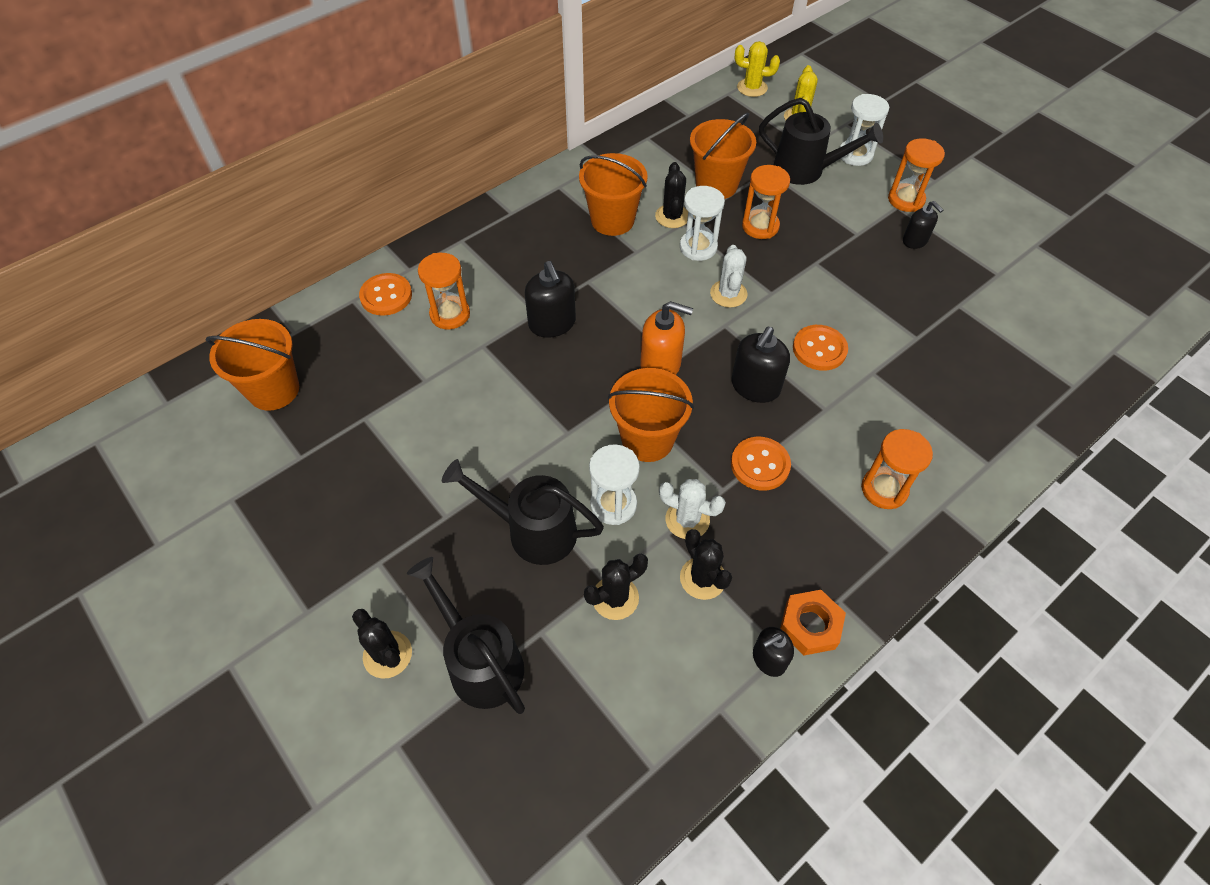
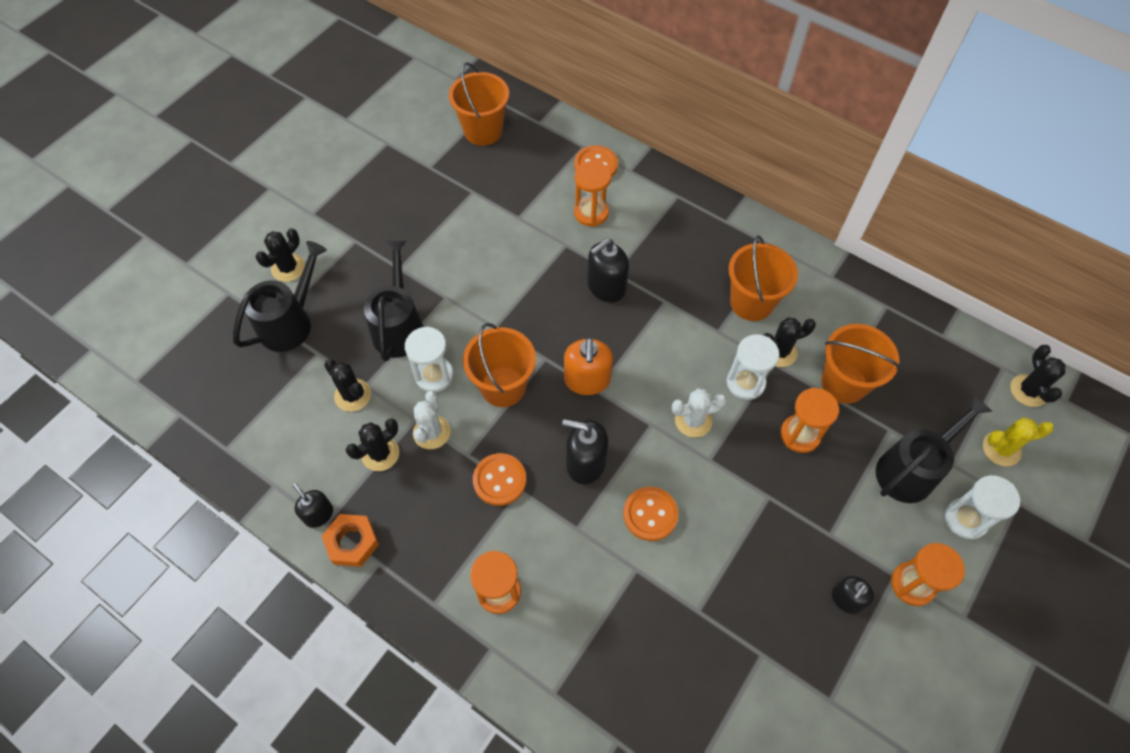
camera: 75 degrees right, 5 degrees up
yellow cactus [735,41,780,97] -> black cactus [1010,345,1066,407]
black watering can [759,98,883,185] -> black watering can turned 135 degrees counterclockwise [876,395,993,503]

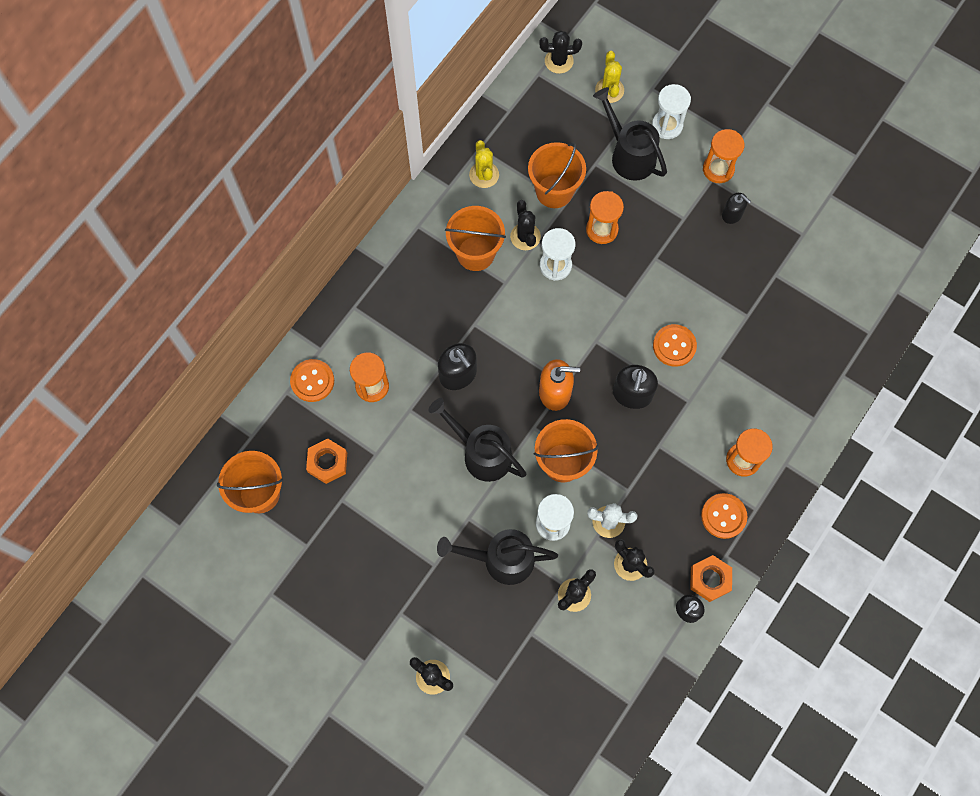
camera: 90 degrees left, 10 degrees up
black watering can [233,241,327,352] -> black watering can moved to [428,398,527,482]
orange button [473,453,526,506] -> orange button moved to [701,493,747,539]
white cactus [672,389,726,438] -> none
none -> orange nut [306,438,347,484]
none -> yellow cactus [469,140,499,188]

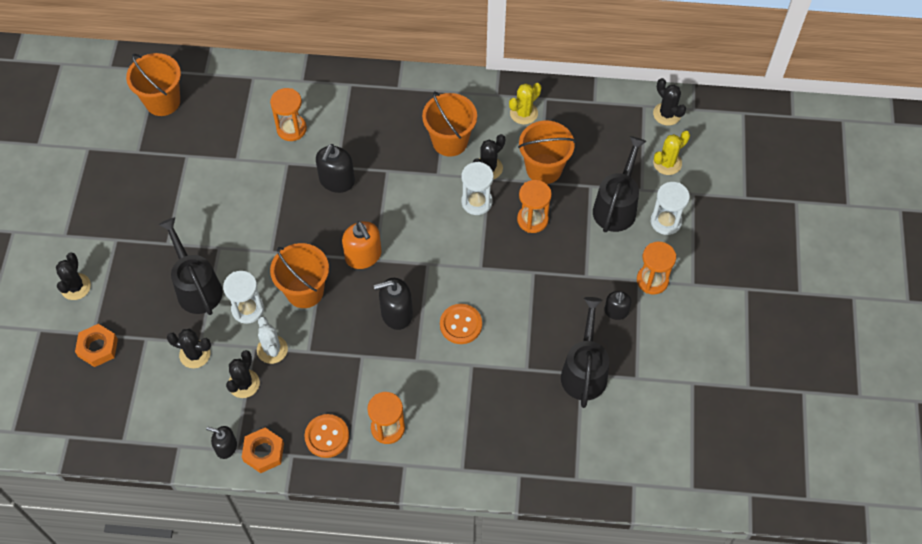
camera: 60 degrees right, 10 degrees down
orange button [290,359,334,402] -> none
orange nut [306,438,347,484] -> orange nut moved to [75,324,118,367]
black watering can [428,398,527,482] -> black watering can moved to [561,297,609,408]

